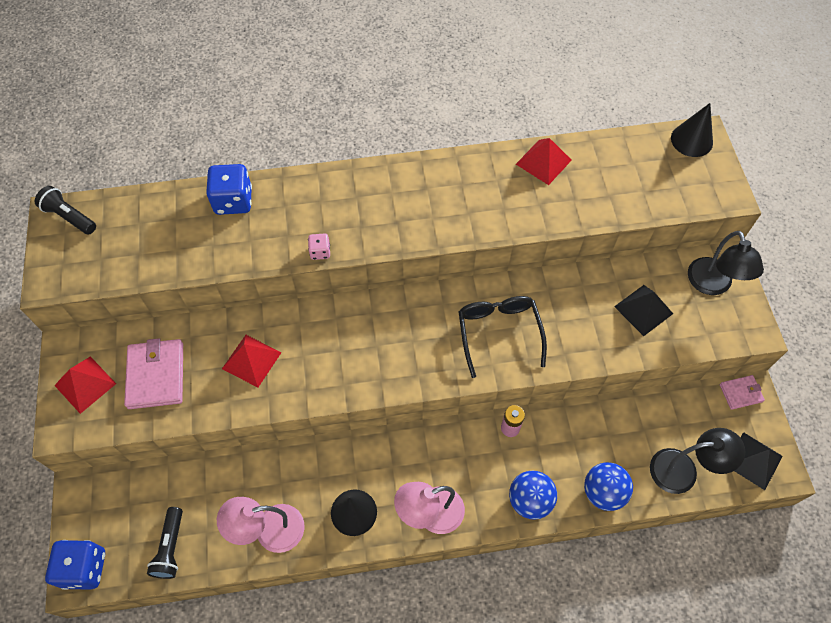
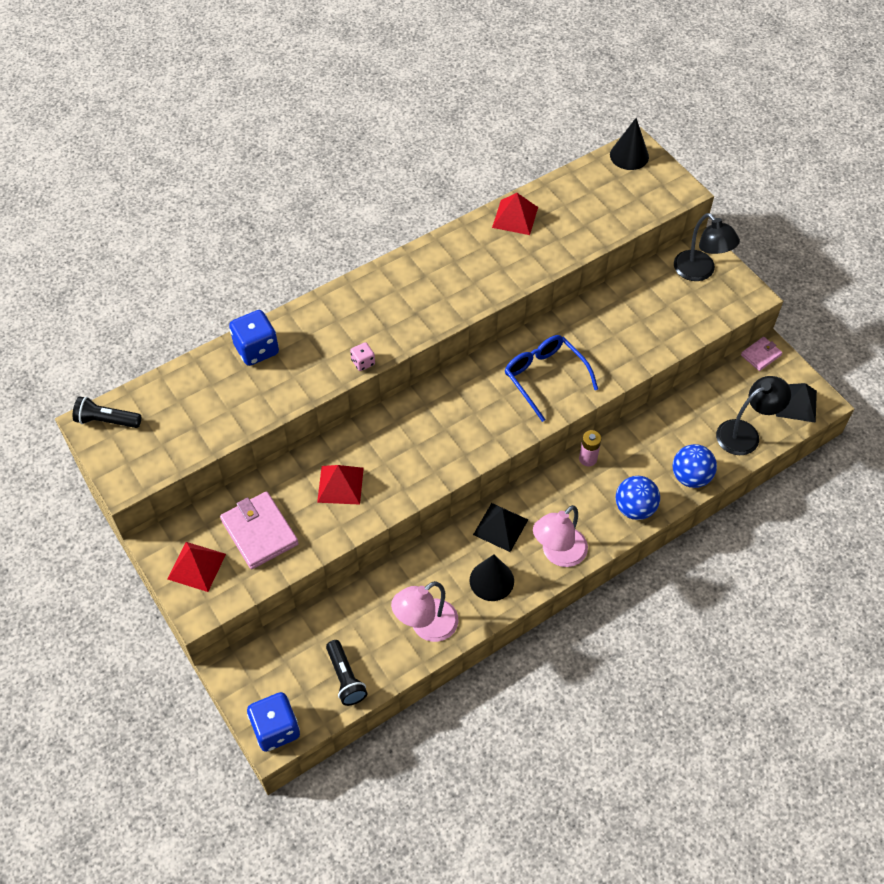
camera: 25 degrees left, 5 degrees down
black glasses [459,296,547,378] -> blue glasses [505,335,598,422]
black pyramid [614,285,673,336] -> black pyramid moved to [473,503,528,552]

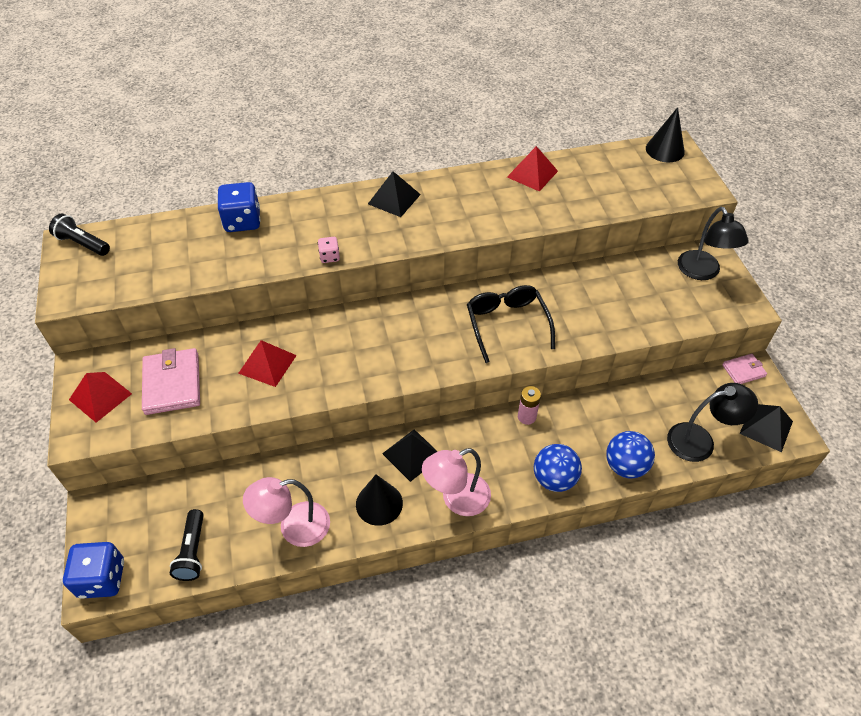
camera: 20 degrees right, 5 degrees down
blue glasses [505,335,598,422] -> black glasses [467,285,555,363]
none -> black pyramid [368,171,421,217]

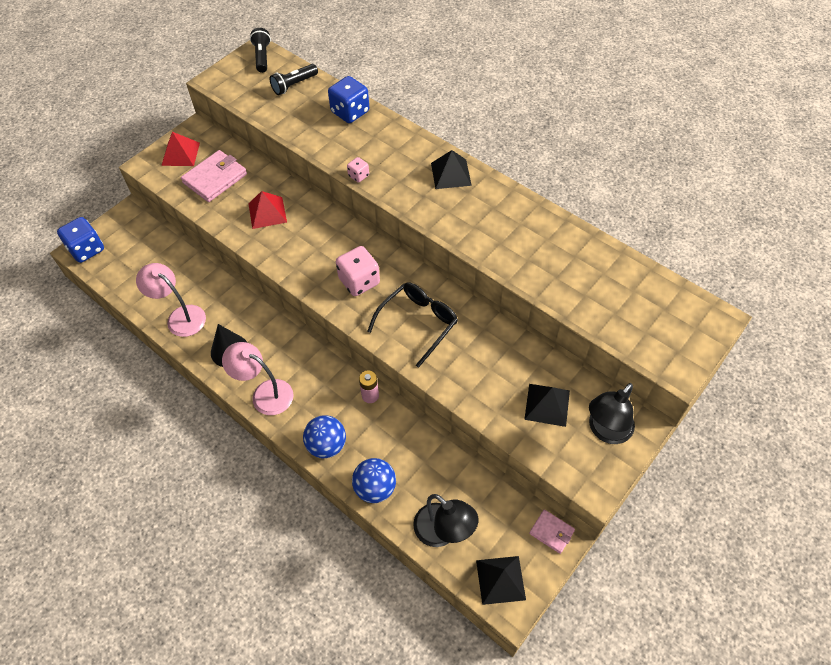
camera: 55 degrees right, 5 degrees up
black flashlight [170,509,204,581] -> black flashlight moved to [269,64,318,95]
black pyramid [382,429,438,482] -> black pyramid moved to [524,384,570,427]
red pyramid [507,146,558,192] -> none
black cone [646,107,685,162] -> none
none -> pink dice [336,246,380,296]

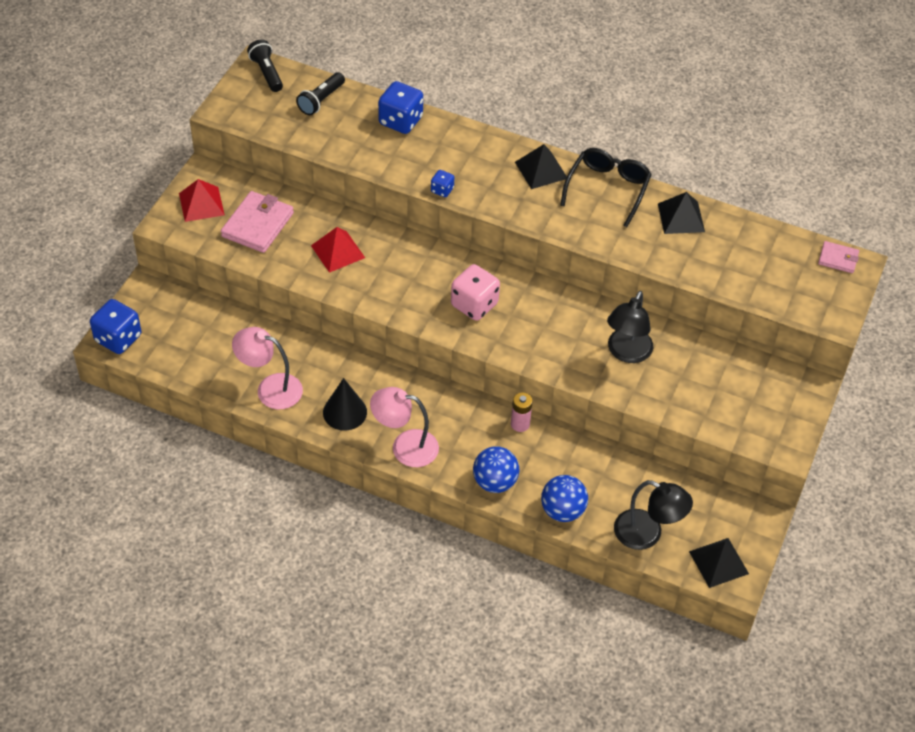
camera: 20 degrees left, 5 degrees down
pink dice [347,157,369,183] -> blue dice [431,170,454,197]
black glasses [367,282,458,368] -> black glasses moved to [560,148,652,227]
black pyramid [524,384,570,427] -> black pyramid moved to [658,192,705,234]
pink wallet [529,509,575,554] -> pink wallet moved to [818,241,859,273]
black lamp [589,383,635,444] -> black lamp moved to [607,291,653,363]

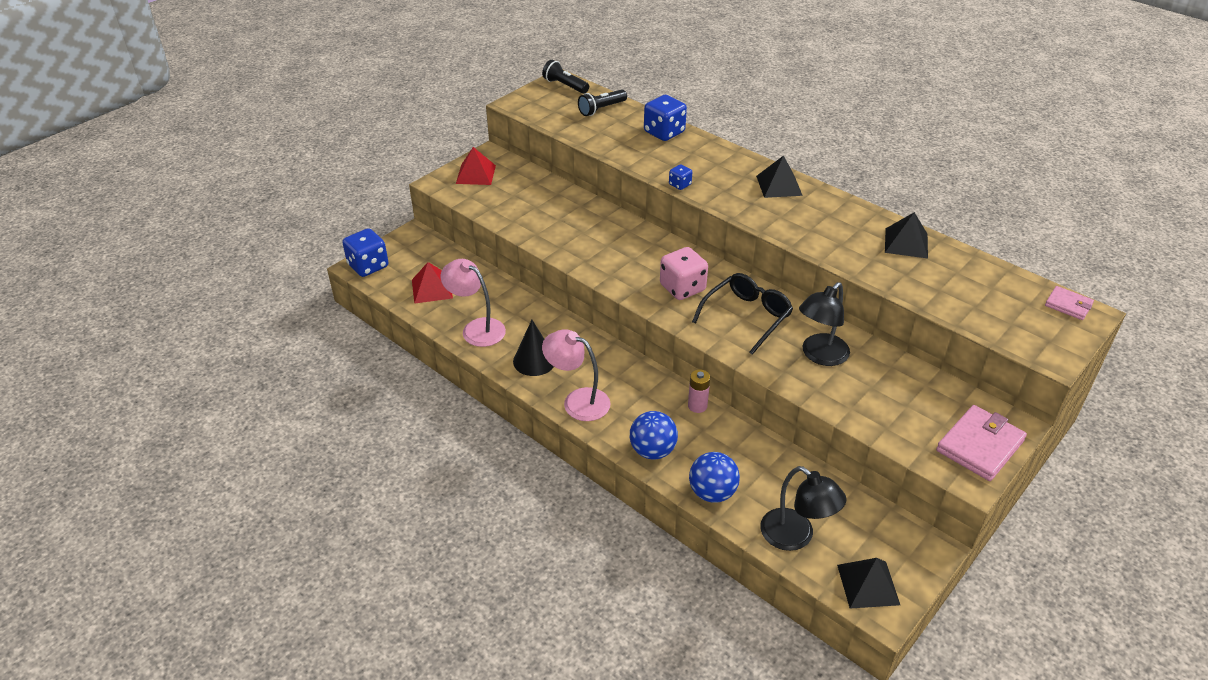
camera: 20 degrees right, 10 degrees down
pink wallet [221,191,294,253] -> pink wallet moved to [936,405,1027,481]
black flashlight [247,39,283,92] -> black flashlight turned 45 degrees counterclockwise [542,60,589,94]
red pyramid [311,227,365,273] -> red pyramid moved to [412,262,453,304]
black glasses [560,148,652,227] -> black glasses moved to [692,273,793,355]

